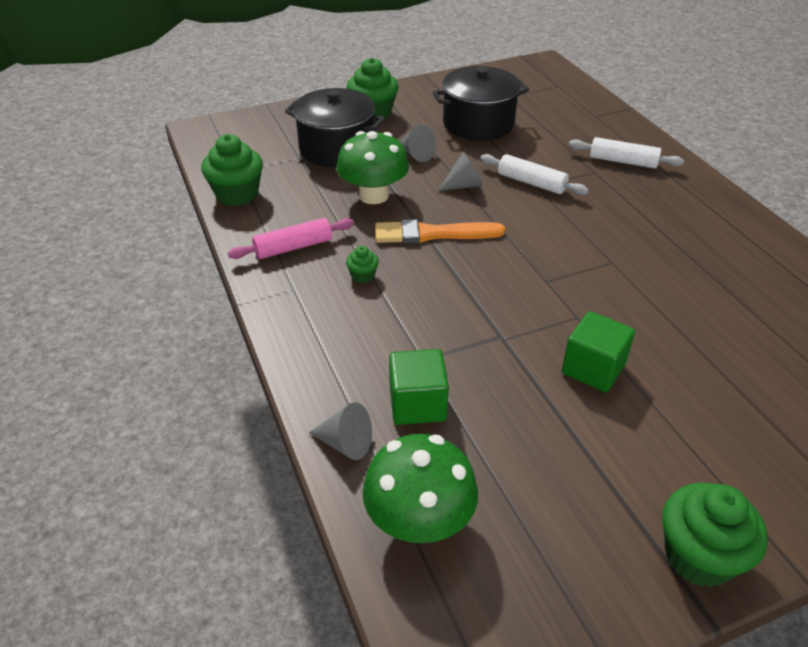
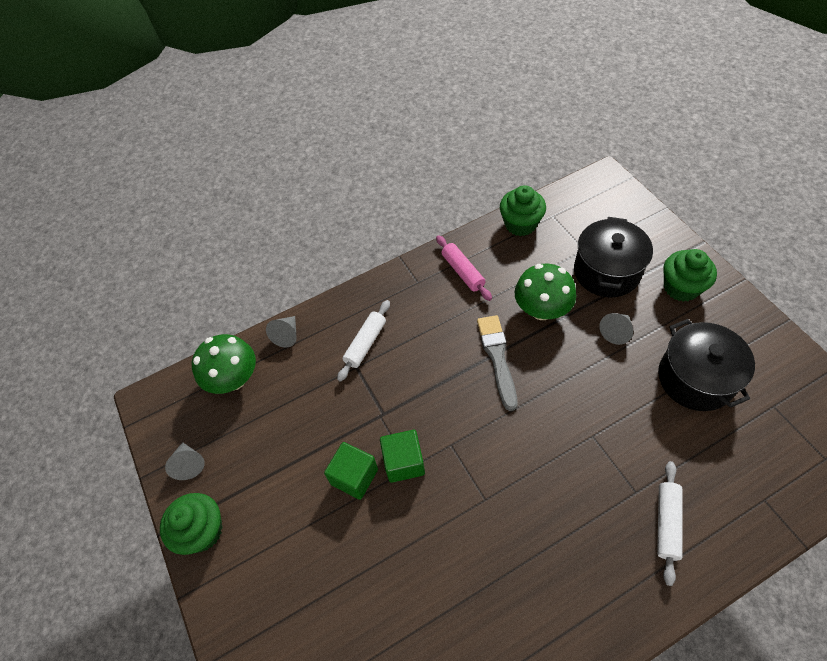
camera: 90 degrees right, 15 degrees up
green cupcake [346,246,379,283] -> none
orange brush [375,219,505,243] -> grey brush [477,315,517,411]
green cube [389,349,449,425] -> green cube moved to [380,430,425,483]
grey cone [438,152,483,191] -> grey cone moved to [165,442,205,480]
white rolling pin [480,154,589,195] -> white rolling pin moved to [337,300,390,382]

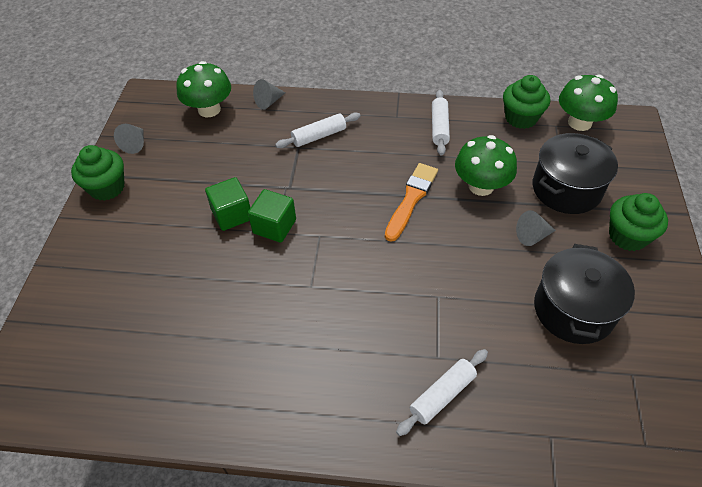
camera: 30 degrees right, 5 degrees down
pink rolling pin [436,235,492,301] -> white rolling pin [432,90,450,156]
grey brush [477,315,517,411] -> orange brush [385,163,438,242]
none -> green mushroom [559,75,618,131]

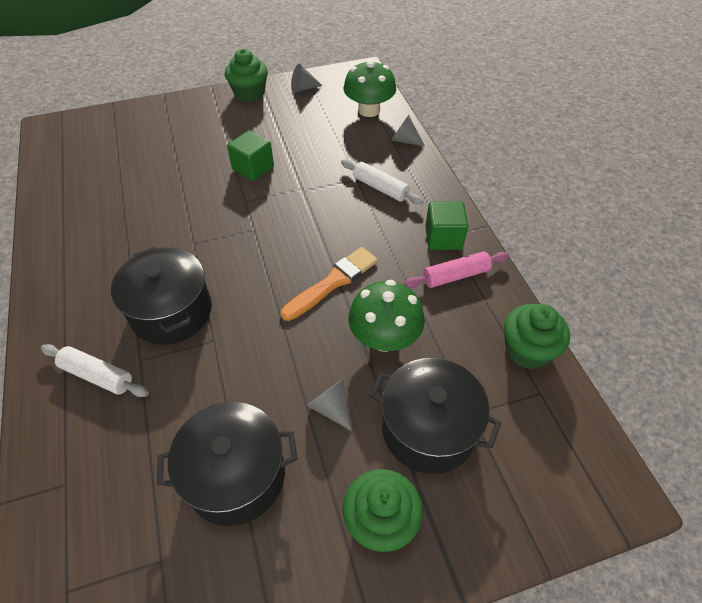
camera: 65 degrees right, 0 degrees up
green cube [248,189,296,243] -> green cube moved to [425,201,468,250]
orange brush [385,163,438,242] -> orange brush turned 45 degrees counterclockwise [281,247,378,321]
white rolling pin [432,90,450,156] -> pink rolling pin [404,251,509,288]
green mushroom [559,75,618,131] -> none
none -> black pot [111,247,212,344]

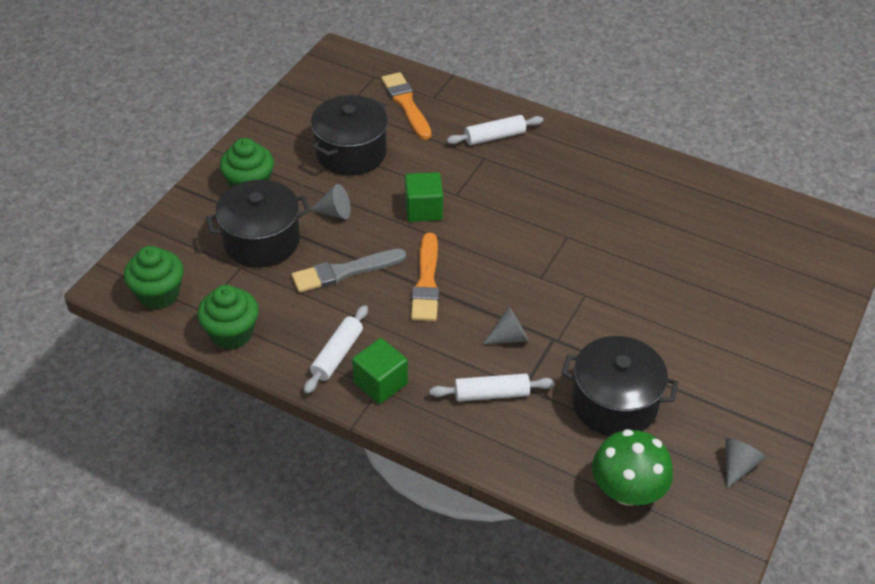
camera: 135 degrees right, 5 degrees down
black pot [111,247,212,344] -> black pot moved to [561,336,678,436]
green cupcake [225,49,268,103] -> green cupcake moved to [124,246,184,309]
green cube [227,130,274,181] -> green cube moved to [405,172,443,222]
green mushroom [348,280,425,352] -> grey brush [292,249,406,293]
grey cone [391,115,425,146] -> grey cone moved to [483,307,528,344]
pink rolling pin [404,251,509,288] -> white rolling pin [304,305,368,394]
none -> orange brush [381,72,431,140]

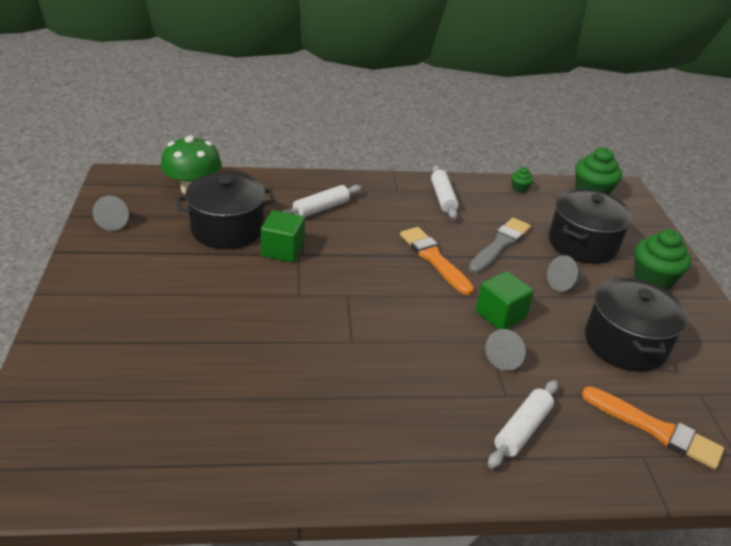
camera: 145 degrees right, 10 degrees down
green cupcake [197,285,259,350] -> green cupcake [511,167,533,193], size x0.48
green cube [352,338,408,404] -> green cube moved to [261,210,305,262]
grey cone [483,307,528,344] -> grey cone moved to [485,329,526,371]

